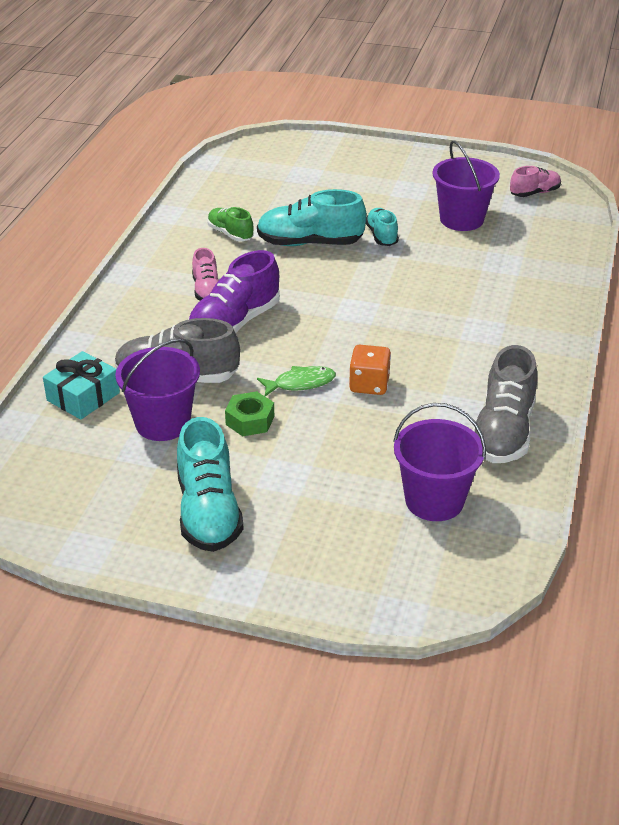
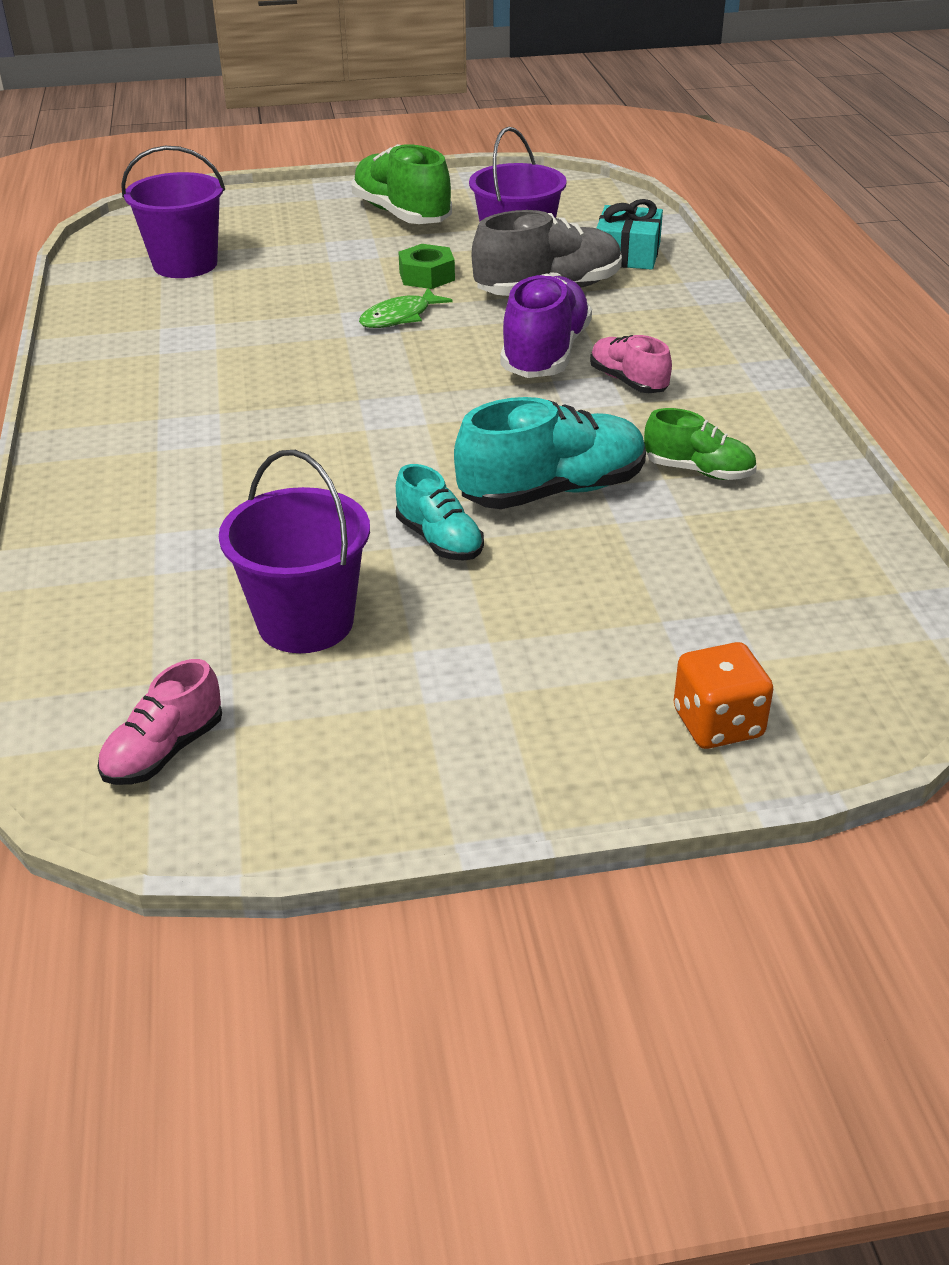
camera: 155 degrees right, 0 degrees up
turquoise shoe [177,417,243,552] -> green shoe [352,144,452,224]
orange dice [349,345,391,395] -> orange dice moved to [674,642,773,749]
grey shoe [473,345,537,463] -> none

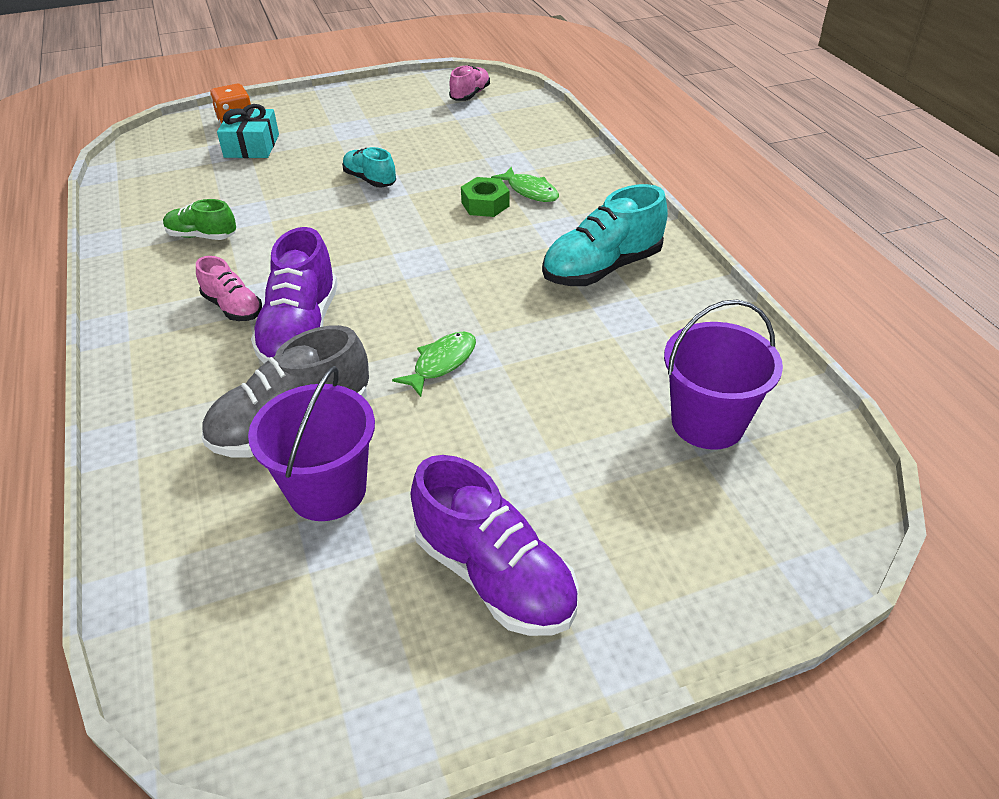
camera: 170 degrees right, 5 degrees up
purple bucket [219,450,370,653] -> none
green shoe [352,144,452,224] -> purple shoe [411,455,579,636]
green nut [398,244,455,289] -> green nut moved to [461,177,510,217]
turquoise shoe [454,397,646,509] -> turquoise shoe moved to [542,184,668,286]
turquoise gift [597,199,663,270] -> turquoise gift moved to [217,104,279,158]
none -> green fish [491,167,559,202]

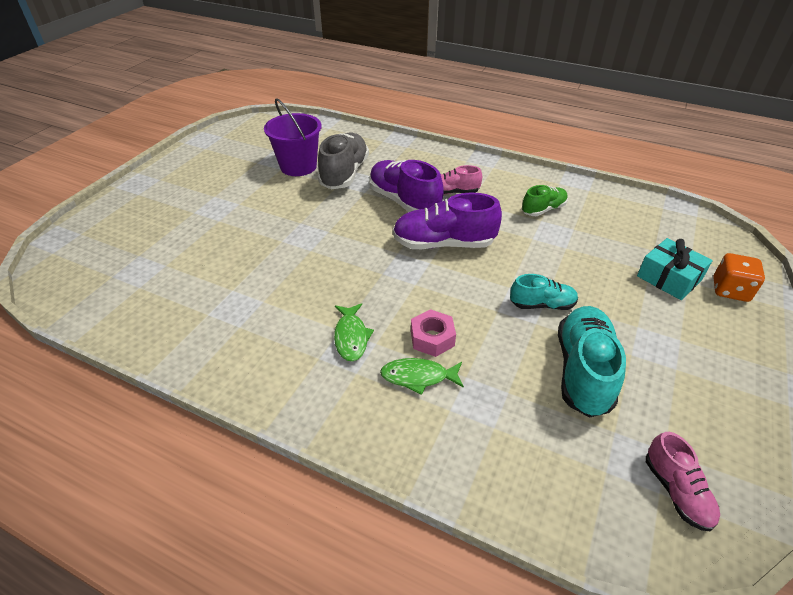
camera: 135 degrees right, 0 degrees up
green fish [392,332,476,397] -> green fish moved to [334,303,374,362]
purple shoe [411,455,579,636] -> purple shoe moved to [393,192,502,249]
green nut [461,177,510,217] -> pink nut [411,309,456,357]
turquoise shoe [542,184,668,286] -> turquoise shoe moved to [558,306,626,417]
purple bucket [664,300,783,450] -> none

